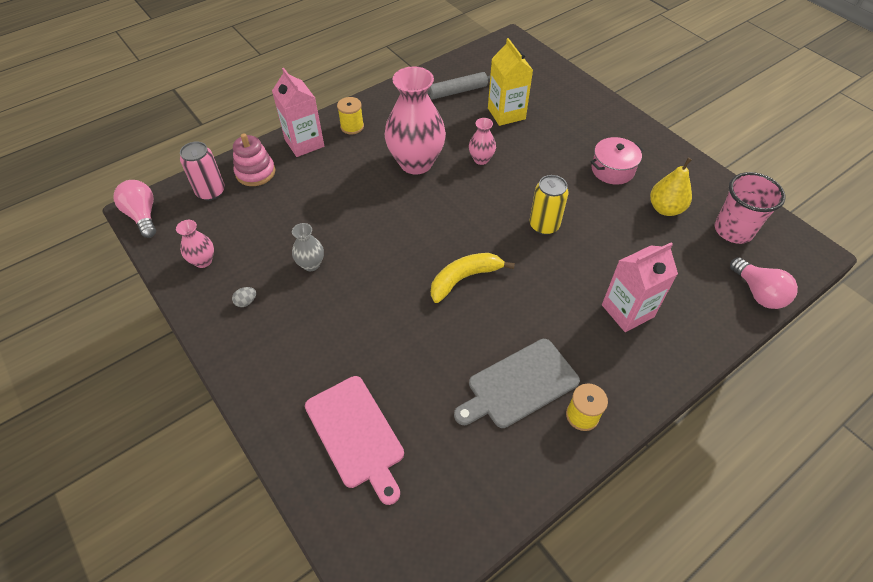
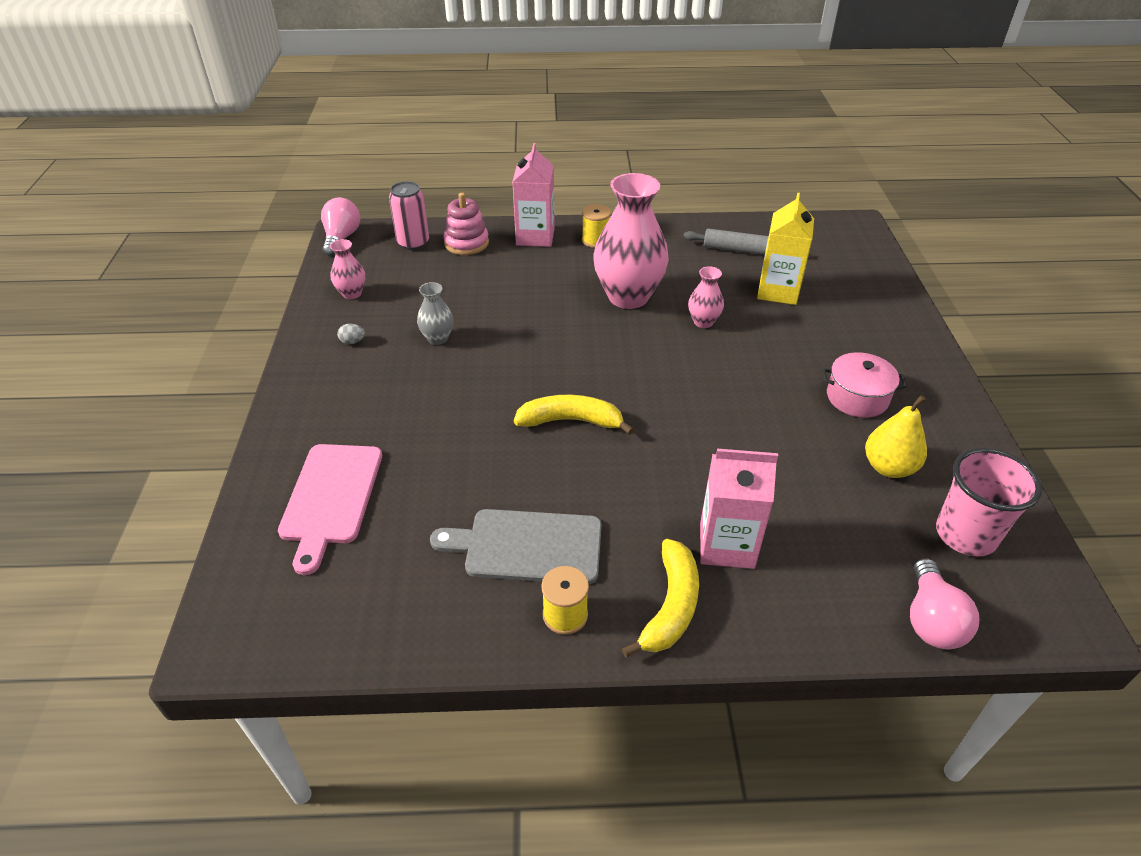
camera: 35 degrees right, 10 degrees down
yellow can [530,175,569,235] -> none
none -> yellow banana [622,539,699,657]

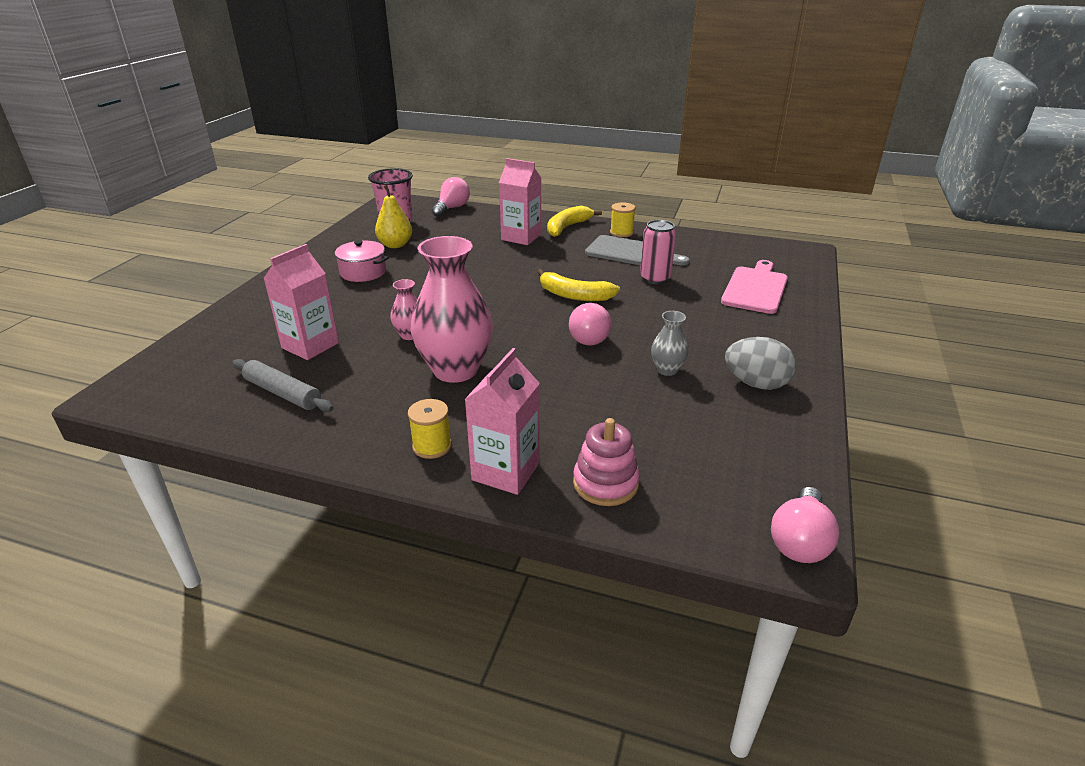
camera: 160 degrees left, 10 degrees down
pink vase [330,239,365,299] -> none
grey egg [337,324,365,344] -> grey egg [725,337,796,390], size x2.36
pink can [389,181,429,250] -> pink can moved to [640,220,676,284]
yellow carton [757,193,814,305] -> pink carton [264,244,339,360]
none -> pink light bulb [569,303,611,345]

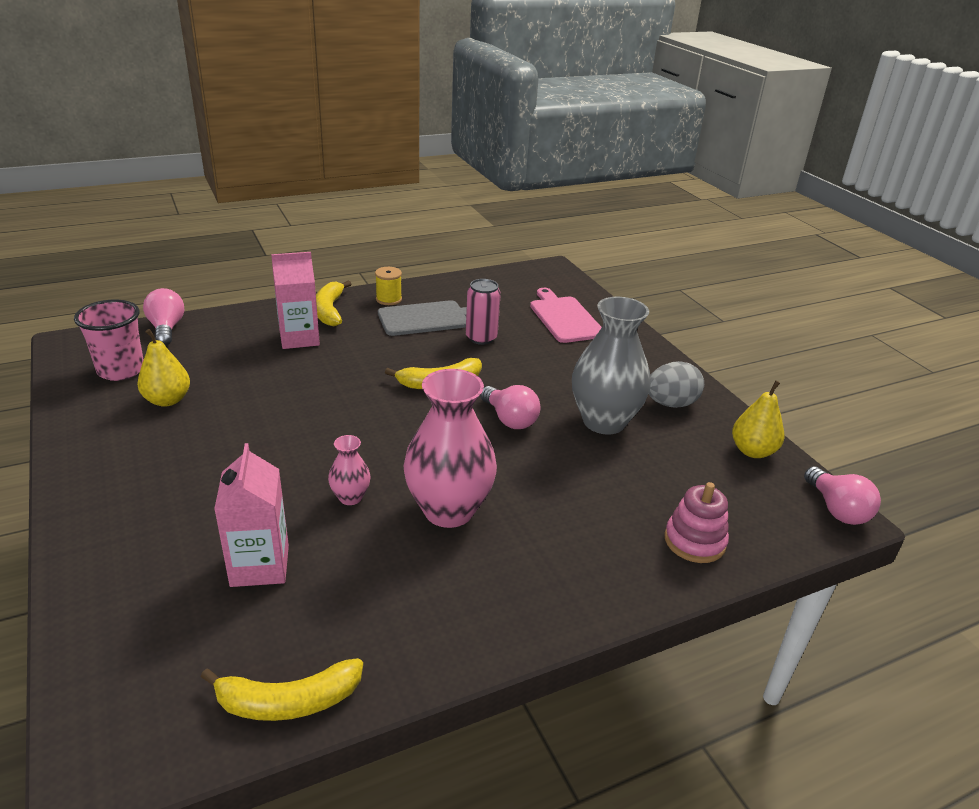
camera: 45 degrees left, 0 degrees up
grey rolling pin [233,359,333,412] -> none
pink pot [333,240,389,282] -> none
yellow spool [408,399,452,459] -> none
pink carton [464,348,540,495] -> none
grey vase [651,311,689,376] -> grey vase [572,297,650,434], size x2.16
none -> yellow banana [201,658,363,721]
none -> yellow pear [732,380,785,458]

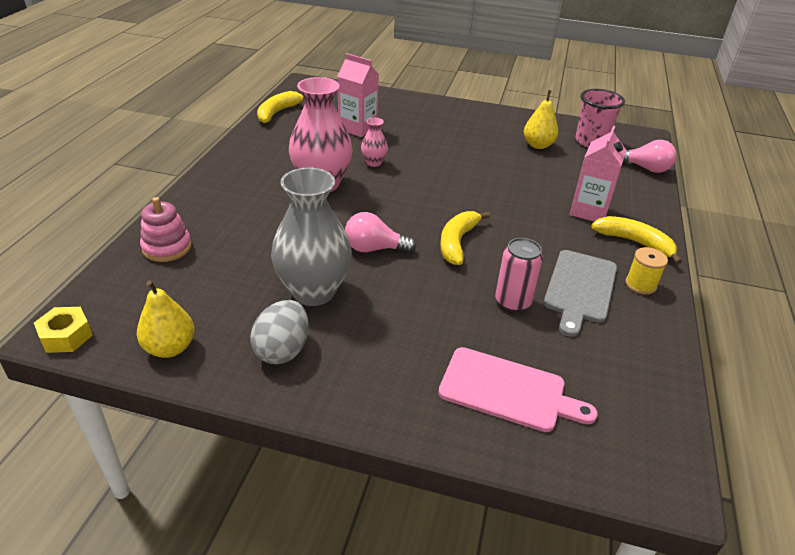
camera: 130 degrees right, 5 degrees up
pink light bulb [804,467,881,525] -> yellow nut [34,307,93,353]

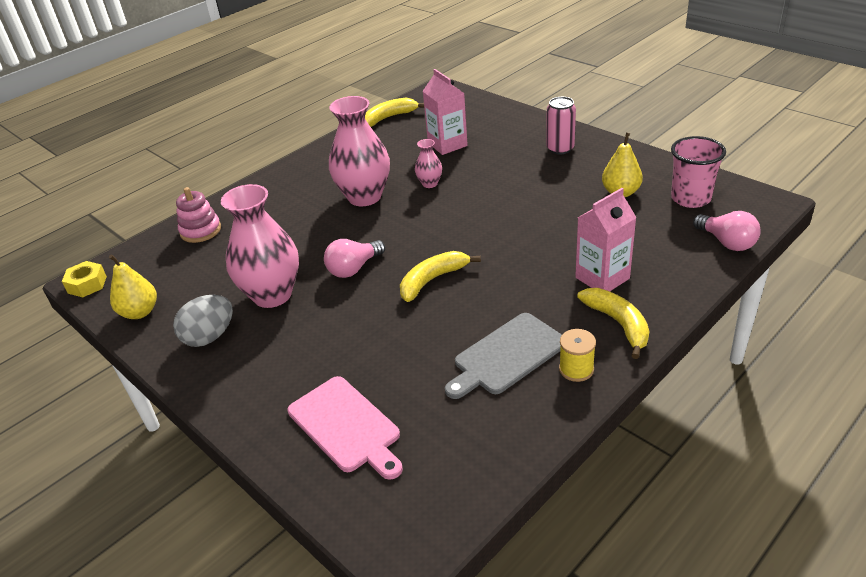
camera: 35 degrees right, 0 degrees up
grey vase [271,168,352,306] -> pink vase [221,184,299,308]
pink light bulb [345,212,416,253] -> pink light bulb turned 75 degrees counterclockwise [324,239,385,278]
pink can [495,238,543,312] -> pink can moved to [546,97,576,155]

